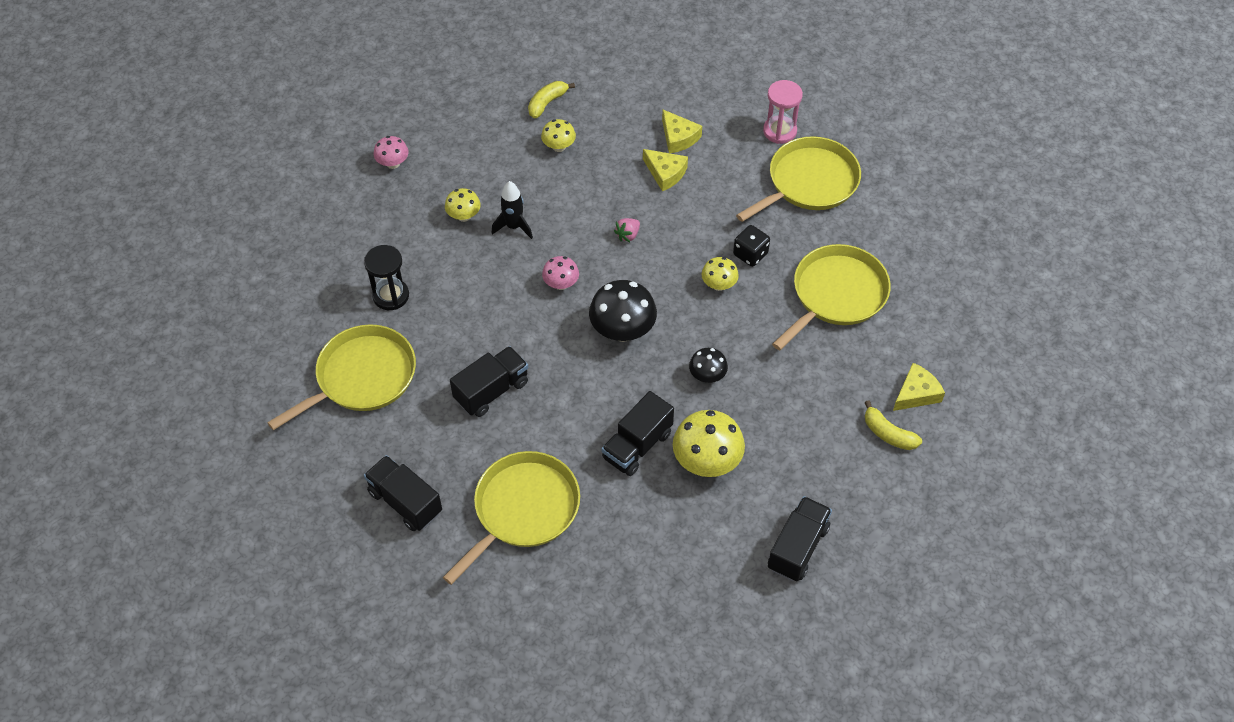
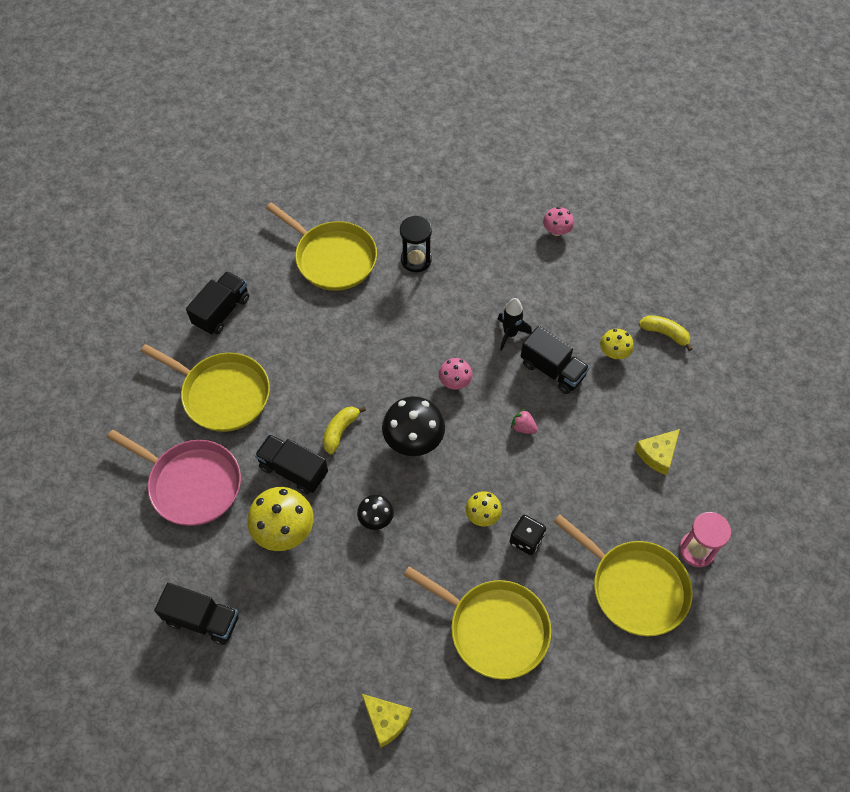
camera: 80 degrees right, 5 degrees up
yellow mushroom [445,188,480,222] -> none
black truck [450,346,528,417] -> black truck moved to [521,326,590,394]
yellow cheese [643,149,688,191] -> none
yellow banana [865,400,922,450] -> yellow banana moved to [323,406,366,454]
none -> pink pan [107,430,241,526]

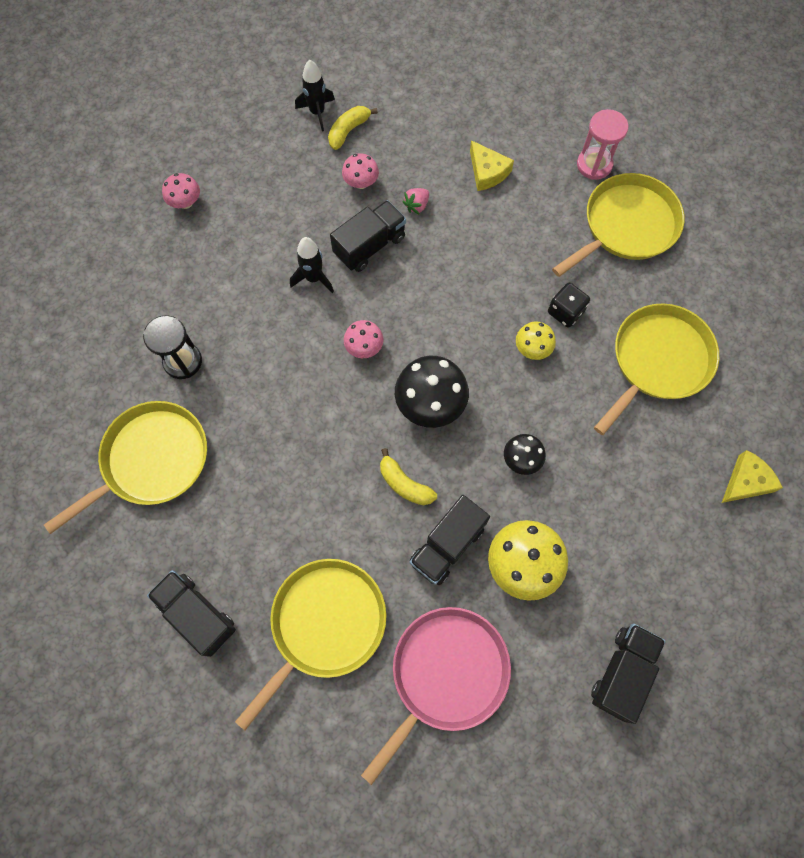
camera: 80 degrees left, 10 degrees up
pink strawberry [511,409,538,434] -> pink strawberry moved to [402,188,429,214]
yellow mushroom [600,329,634,359] -> pink mushroom [342,153,379,189]
none -> black rocket [295,60,335,132]

